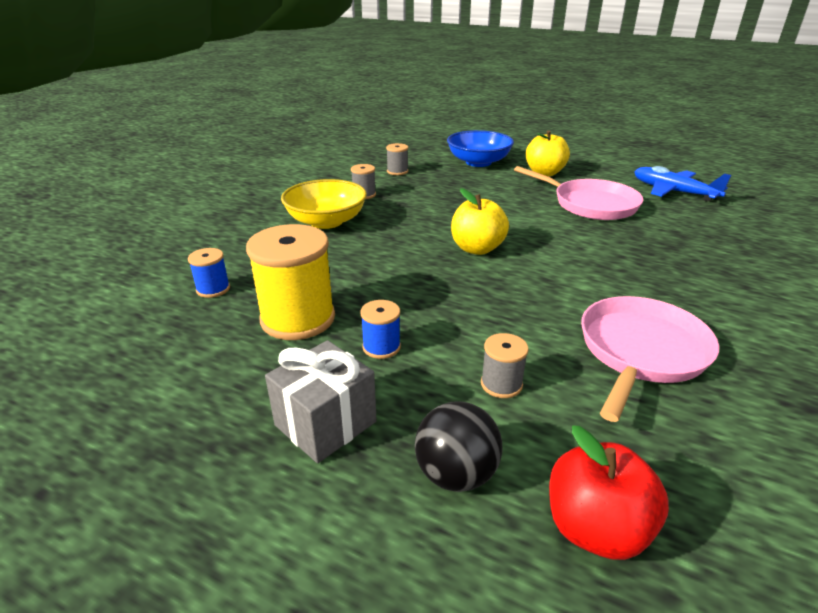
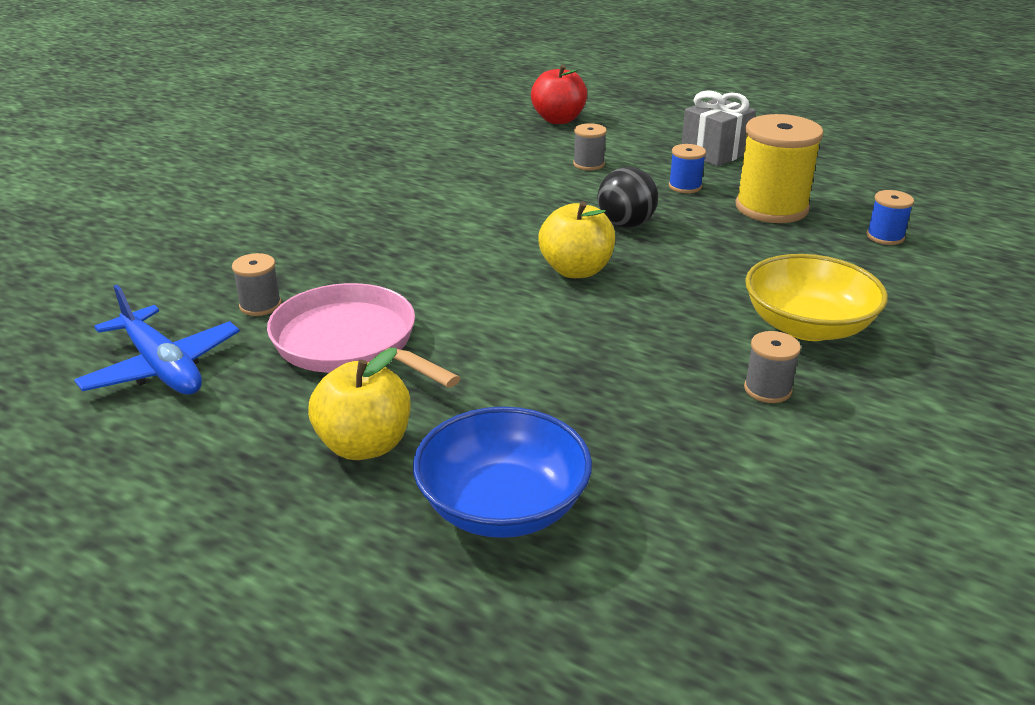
camera: 175 degrees left, 0 degrees up
grey spool [386,143,408,175] -> grey spool moved to [232,253,282,316]
black ball [415,402,502,492] -> black ball moved to [597,167,658,228]
pink pan [581,296,719,422] -> none

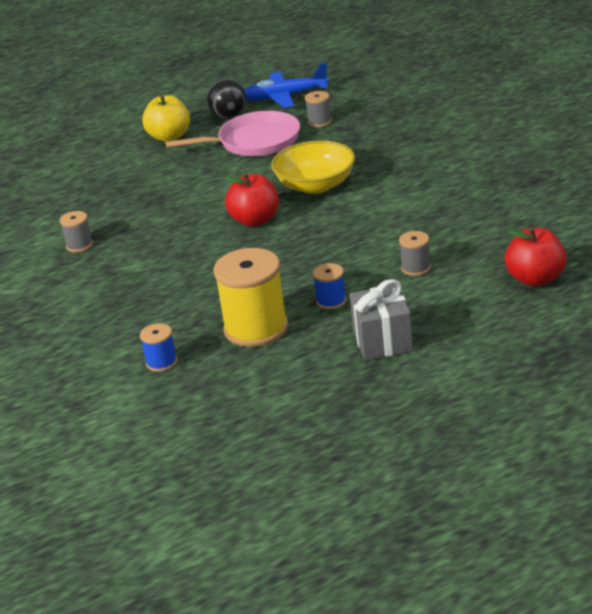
camera: 125 degrees right, 0 degrees up
blue bowl [413,407,592,538] -> none
yellow apple [538,201,615,278] -> red apple [225,173,279,227]
black ball [597,167,658,228] -> black ball moved to [206,79,246,119]
yellow bowl [745,254,888,341] -> yellow bowl moved to [271,140,355,194]

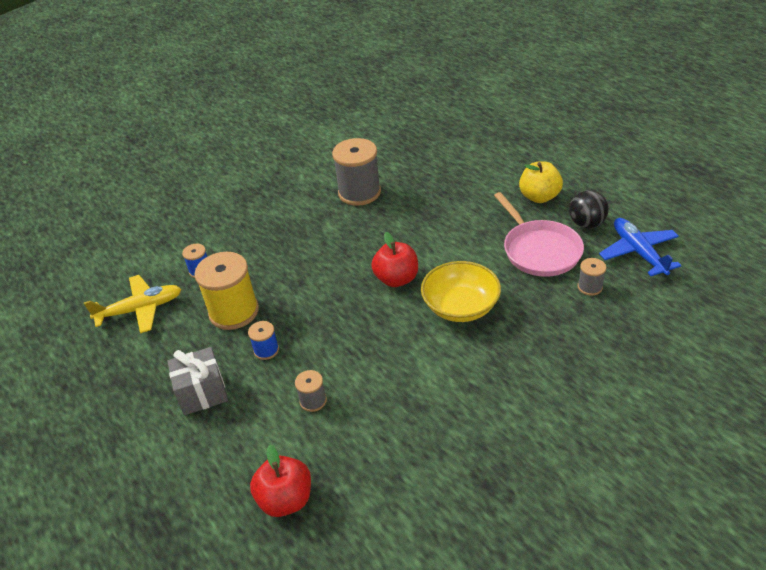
camera: 80 degrees right, 10 degrees up
grey spool [60,211,93,252] -> grey spool [332,138,381,206], size x2.08
none -> yellow plane [84,275,181,333]

